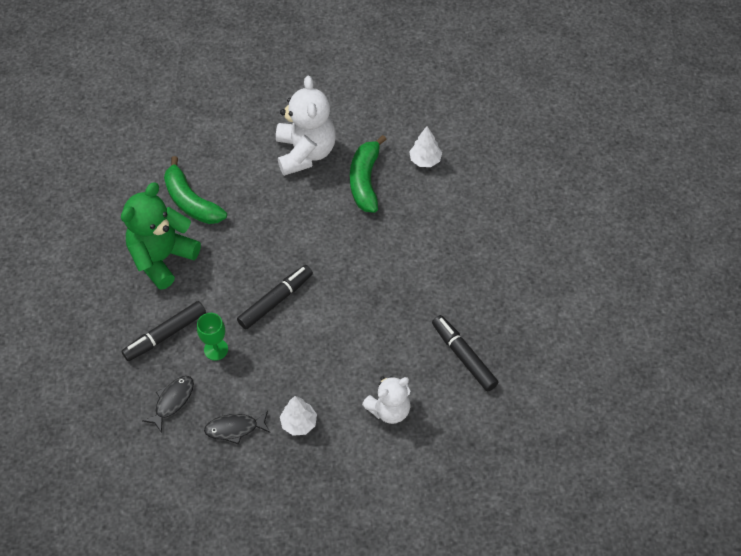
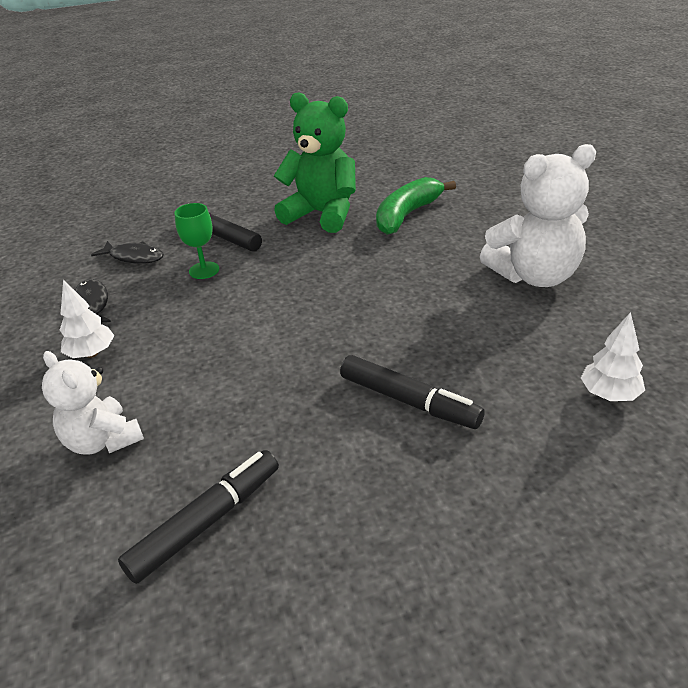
camera: 80 degrees right, 20 degrees down
black marker [237,265,313,330] -> black marker moved to [340,355,485,429]
green banana [350,135,387,213] -> none

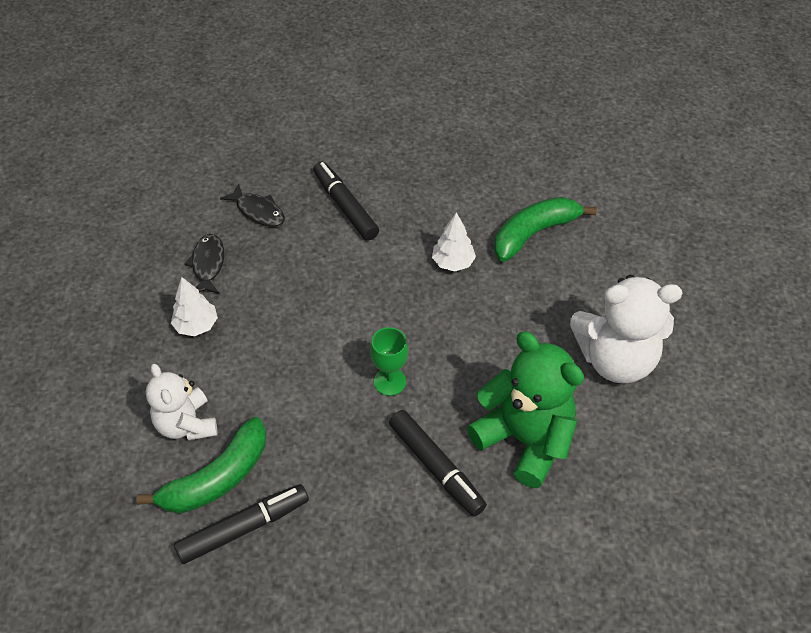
camera: 15 degrees right, 15 degrees up
green goblet [174,203,219,279] -> green goblet moved to [370,327,408,396]
green teddy bear [274,92,356,233] -> green teddy bear moved to [467,331,584,488]
white tree [581,312,645,401] -> white tree moved to [432,212,476,272]
none -> green banana [136,417,266,514]

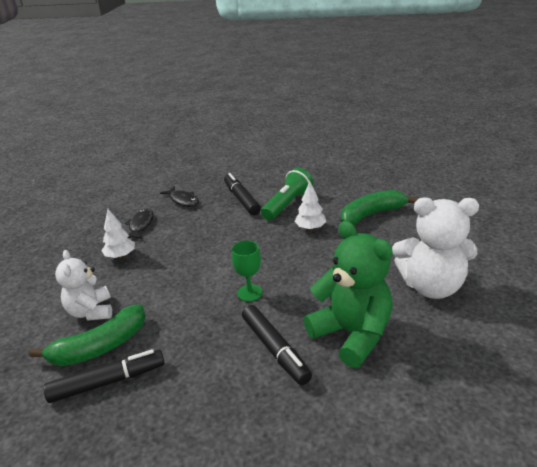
camera: 10 degrees right, 20 degrees down
none -> green flashlight [261,168,313,221]

